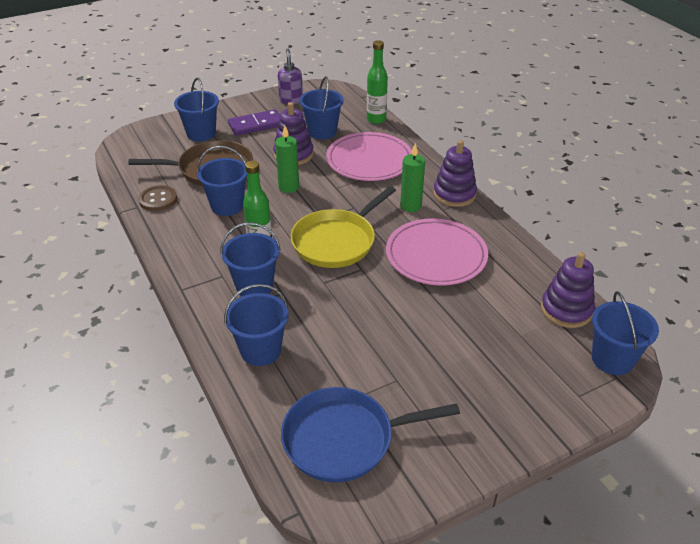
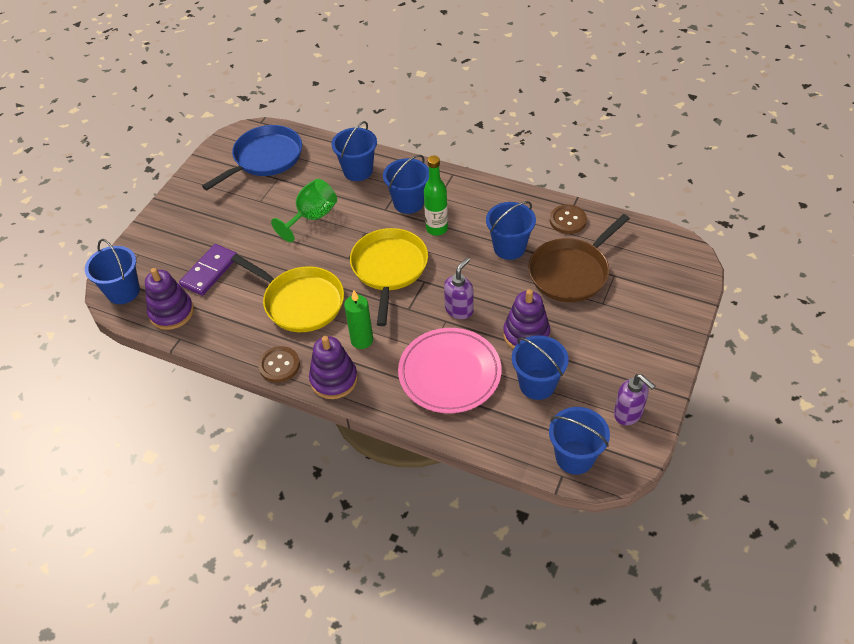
camera: 145 degrees right, 10 degrees up
blue bucket [174,78,219,141] -> blue bucket moved to [549,407,610,475]
purple domino [228,109,280,136] -> purple domino moved to [179,244,237,296]
green candle [275,126,299,193] -> none
green bottle [367,40,388,124] -> none
pink plate [386,218,488,286] -> yellow pan [231,254,344,332]
none -> brown button [258,346,300,383]
none -> green goblet [271,179,337,242]
none -> purple soap dispenser [444,258,474,319]

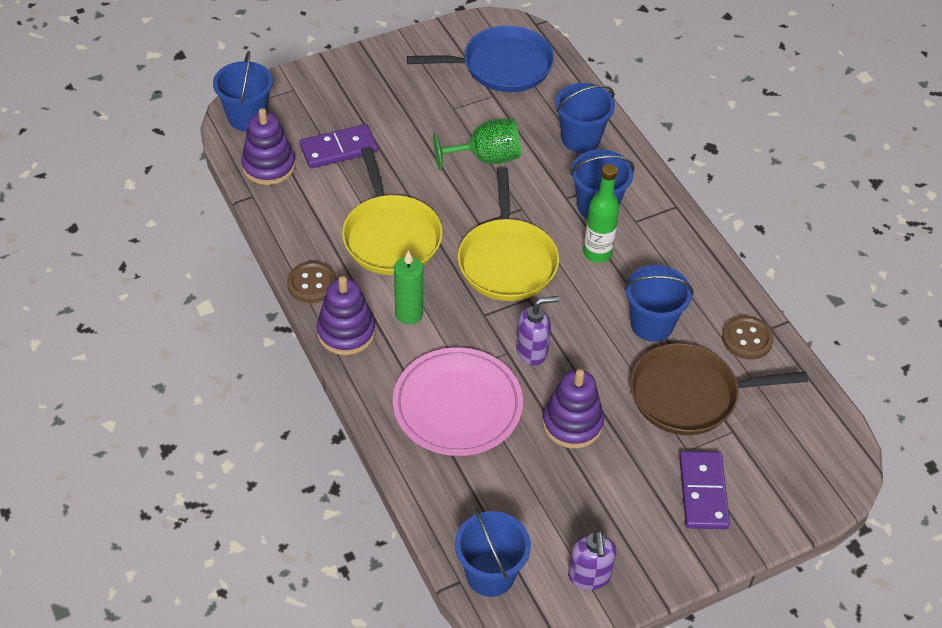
camera: 35 degrees right, 0 degrees up
yellow pan [350,228,428,326] -> yellow pan turned 135 degrees clockwise [458,167,559,301]
blue bucket [512,335,569,400] -> none
none -> purple domino [679,451,730,529]

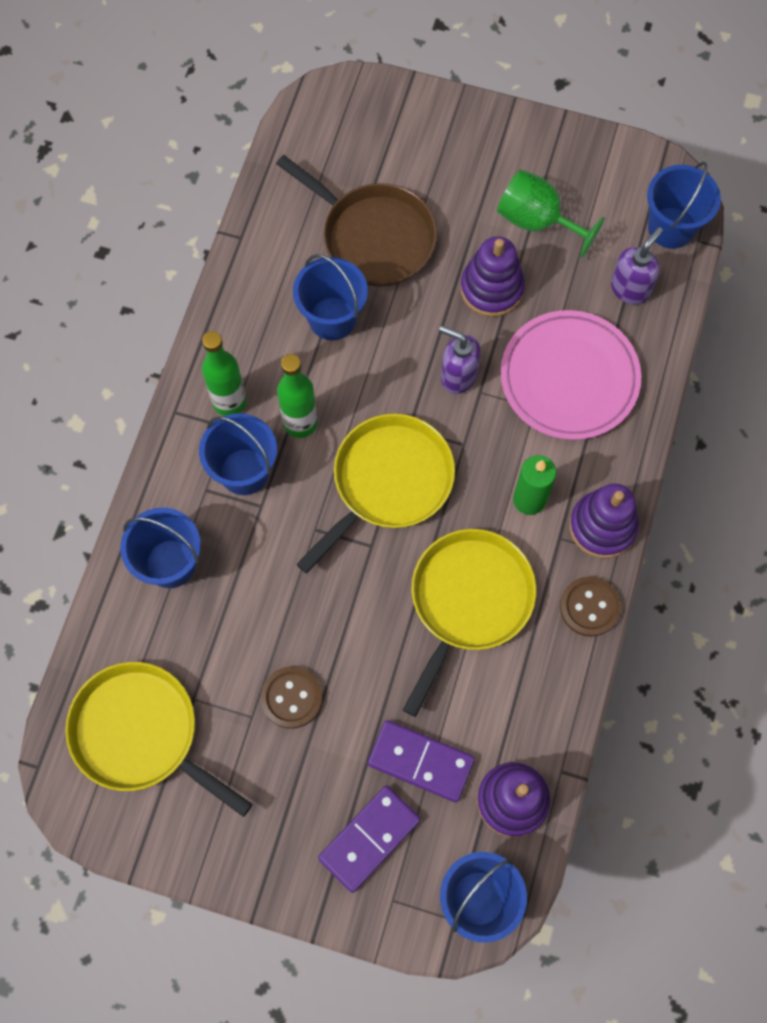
camera: 135 degrees left, 20 degrees up
blue pan [407,26,554,92] -> yellow pan [65,662,252,817]
green goblet [433,119,521,171] -> green goblet moved to [497,169,605,258]
purple soap dispenser [568,530,616,590] -> purple soap dispenser moved to [611,227,663,305]
purple domino [679,451,730,529] -> purple domino moved to [318,786,421,893]
brown button [722,316,774,360] -> brown button moved to [261,666,322,729]
none -> green bottle [202,331,247,416]

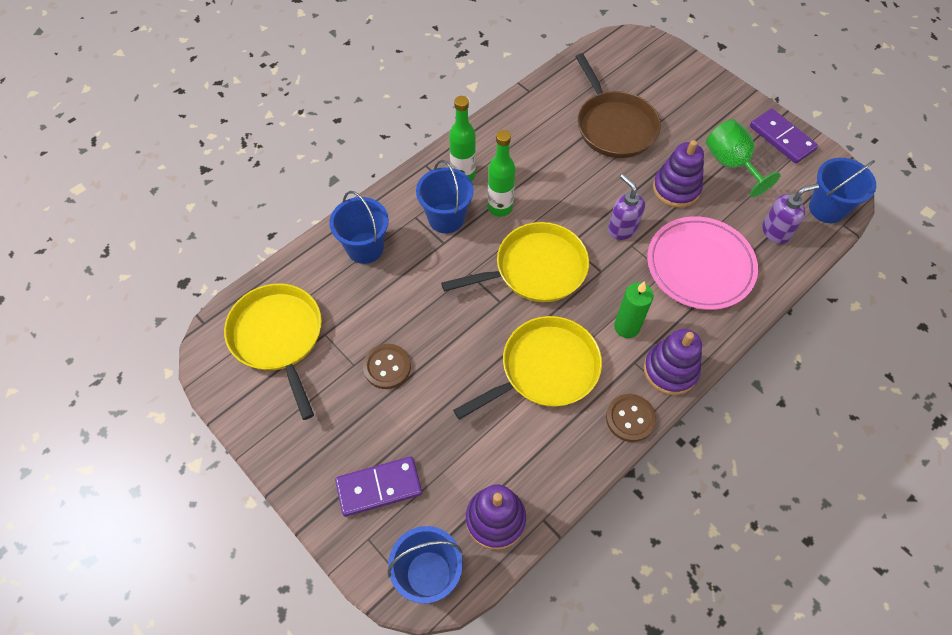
camera: 30 degrees right, 10 degrees down
blue bucket [293,254,368,341] -> none
purple domino [368,720,475,802] -> purple domino moved to [750,109,818,164]

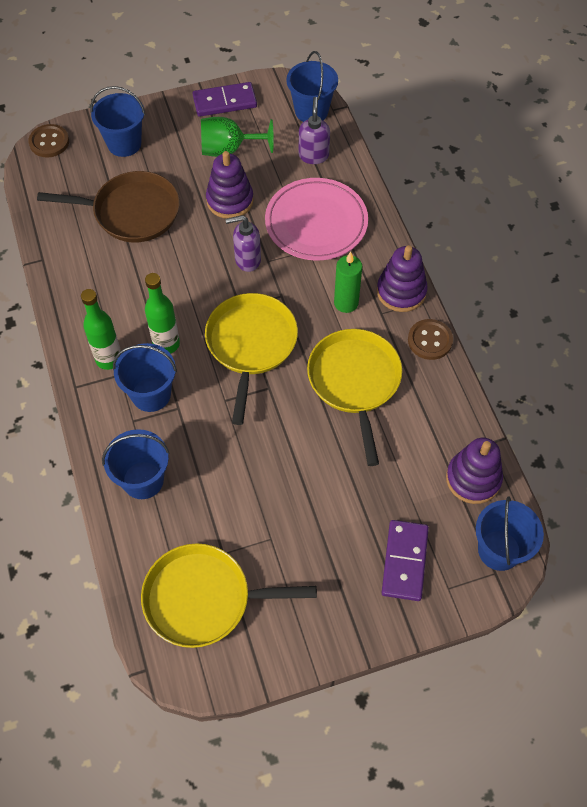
camera: 65 degrees left, 0 degrees up
brown button [363,344,411,389] -> brown button moved to [28,124,69,158]
none -> blue bucket [90,86,145,157]

